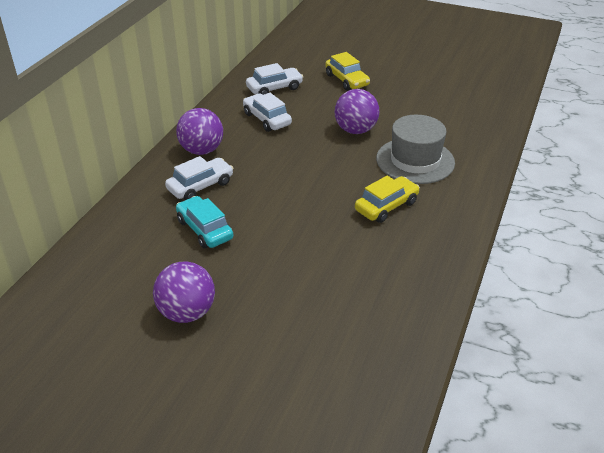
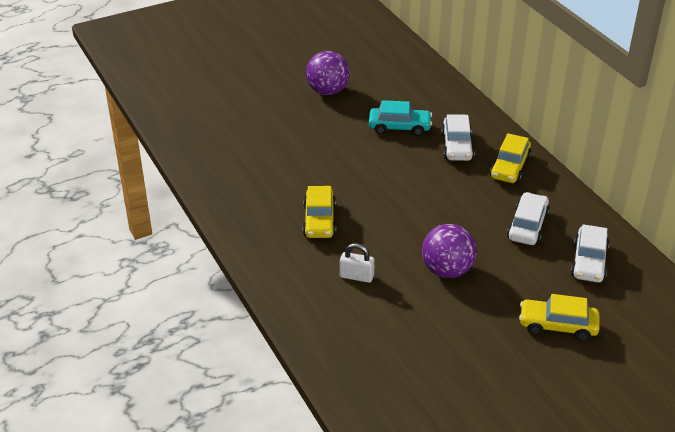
camera: 130 degrees right, 0 degrees up
purple ball [176,108,223,155] -> yellow car [490,133,532,183]
white car [243,93,292,132] -> white car turned 75 degrees counterclockwise [507,192,550,245]
grey hat [376,115,455,184] -> white padlock [340,243,375,283]

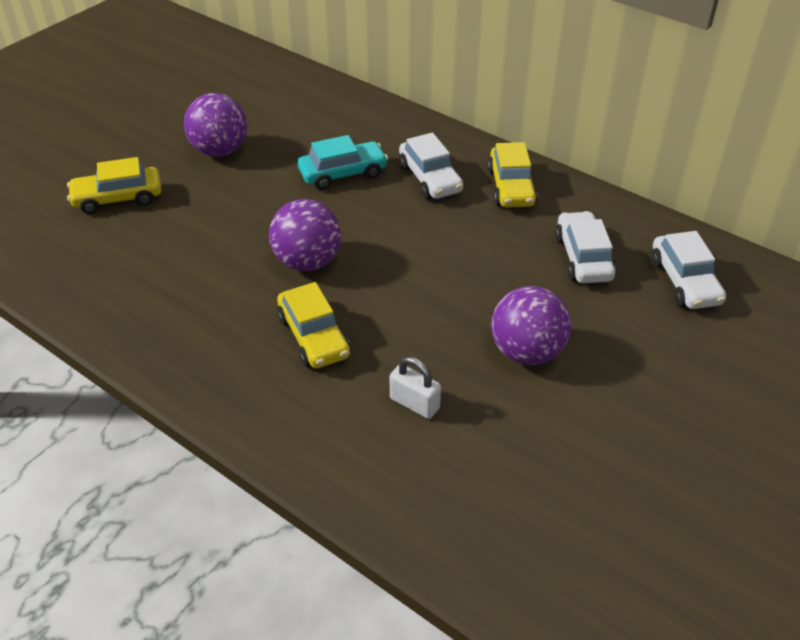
camera: 25 degrees left, 5 degrees up
white padlock [340,243,375,283] -> white padlock turned 45 degrees clockwise [390,357,441,419]
yellow car [519,294,600,341] -> yellow car moved to [67,157,162,214]
none -> purple ball [269,199,341,271]

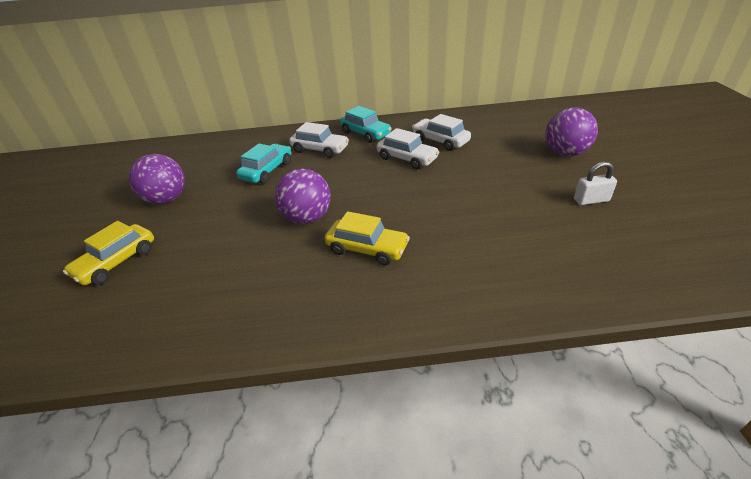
camera: 40 degrees left, 5 degrees down
white padlock [390,357,441,419] -> white padlock moved to [574,162,617,205]
yellow car [488,142,538,208] -> turquoise car [340,106,392,143]
purple ball [491,286,571,365] -> purple ball moved to [545,107,598,156]
white car [652,231,726,309] -> white car moved to [377,128,439,169]

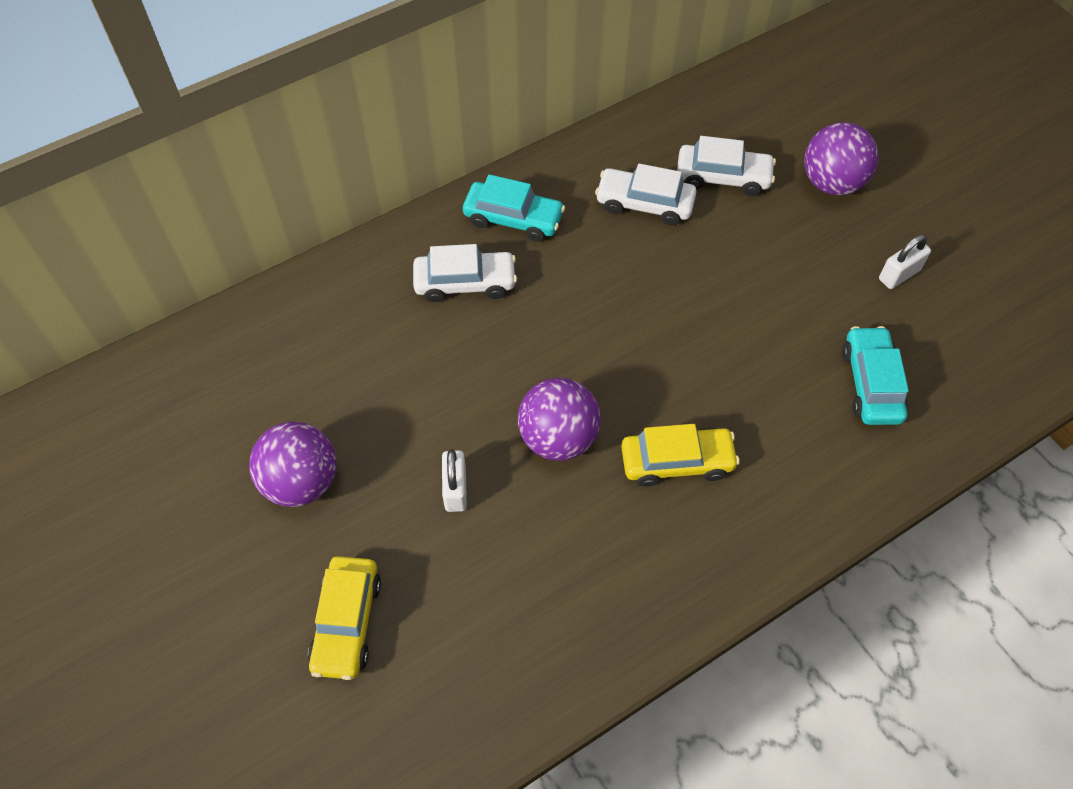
camera: 30 degrees left, 20 degrees up
turquoise car [236,144,291,184] -> turquoise car moved to [842,326,909,425]
white car [377,128,439,169] -> white car moved to [677,136,776,196]
none -> white padlock [442,449,467,512]

